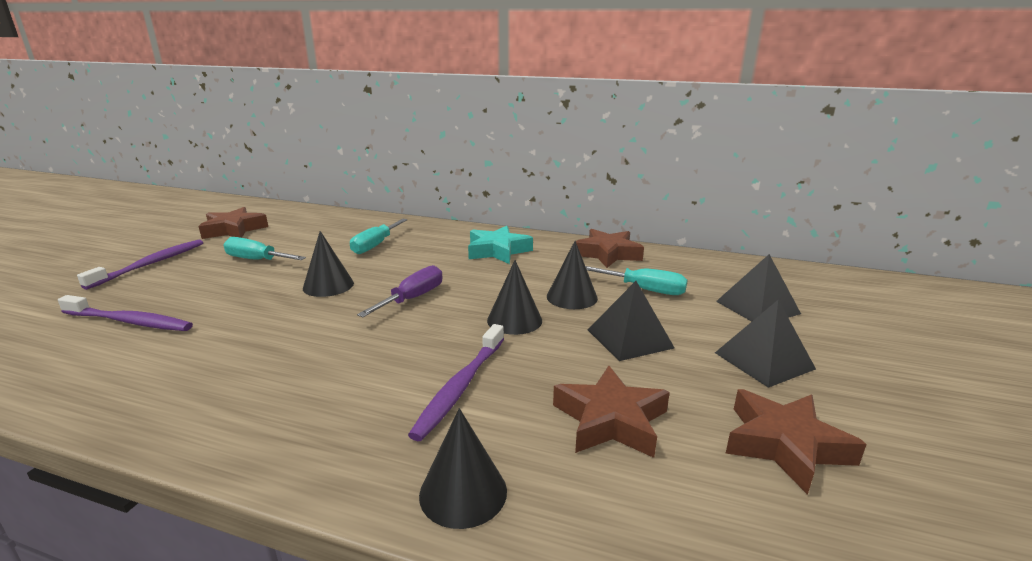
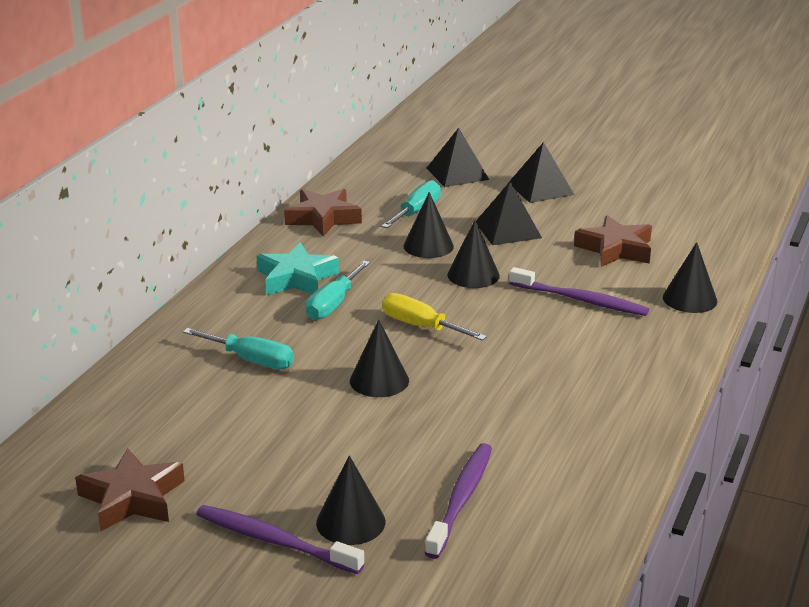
camera: 85 degrees left, 5 degrees up
turquoise screwdriver [223,237,306,260] -> turquoise screwdriver moved to [306,260,370,320]
purple screwdriver [357,265,443,317] -> yellow screwdriver [382,293,487,341]
brown star [726,389,867,495] -> none
none -> black cone [316,455,385,545]

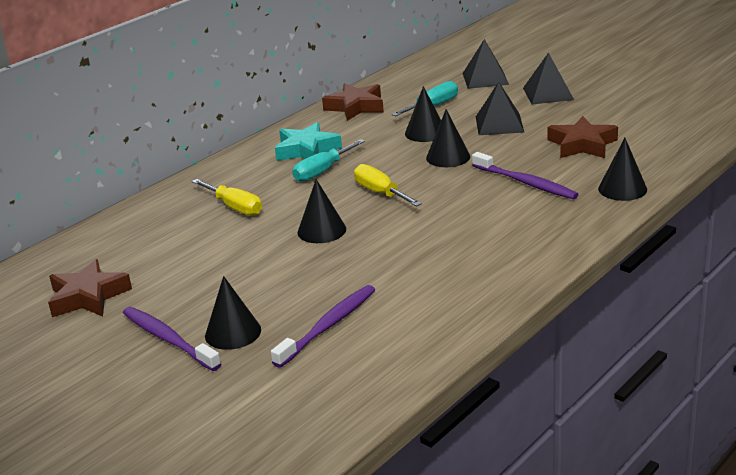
camera: 20 degrees right, 0 degrees up
turquoise screwdriver [183,328,294,369] -> yellow screwdriver [192,179,262,216]

